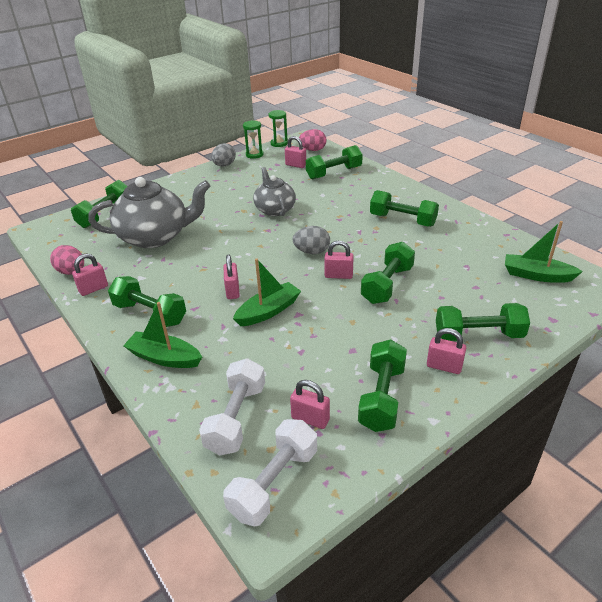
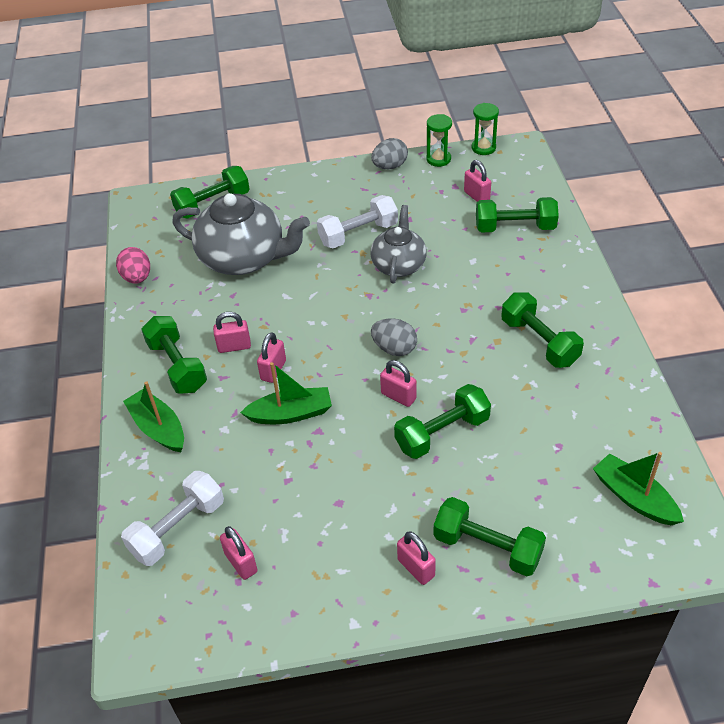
camera: 30 degrees right, 10 degrees up
pink padlock [72,254,108,296] -> pink padlock moved to [213,312,251,353]
white dumbbell [223,419,317,527] -> white dumbbell moved to [317,195,398,248]
pink egg [299,129,326,151] -> none
green dumbbell [358,339,407,432] -> none

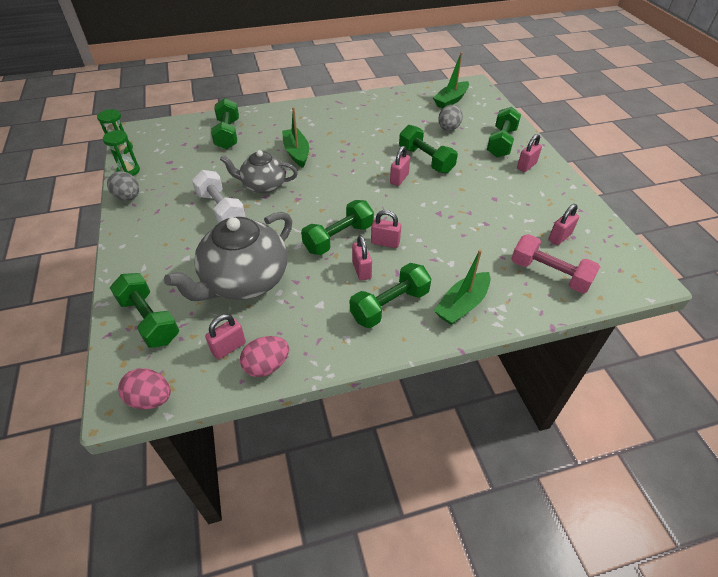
camera: 100 degrees left, 0 degrees up
white dumbbell [121,471,224,566] -> pink dumbbell [511,234,600,293]
grey teapot [172,193,310,275] -> grey teapot turned 150 degrees counterclockwise [164,212,292,301]
green boat [240,362,332,424] -> green boat moved to [282,107,309,168]
grey egg [371,318,417,356] -> grey egg moved to [438,105,463,131]
pink padlock [464,160,491,202] -> pink padlock moved to [205,314,246,360]
green dumbbell [501,292,584,368] -> green dumbbell moved to [301,200,374,255]
none -> pink egg [118,368,171,409]

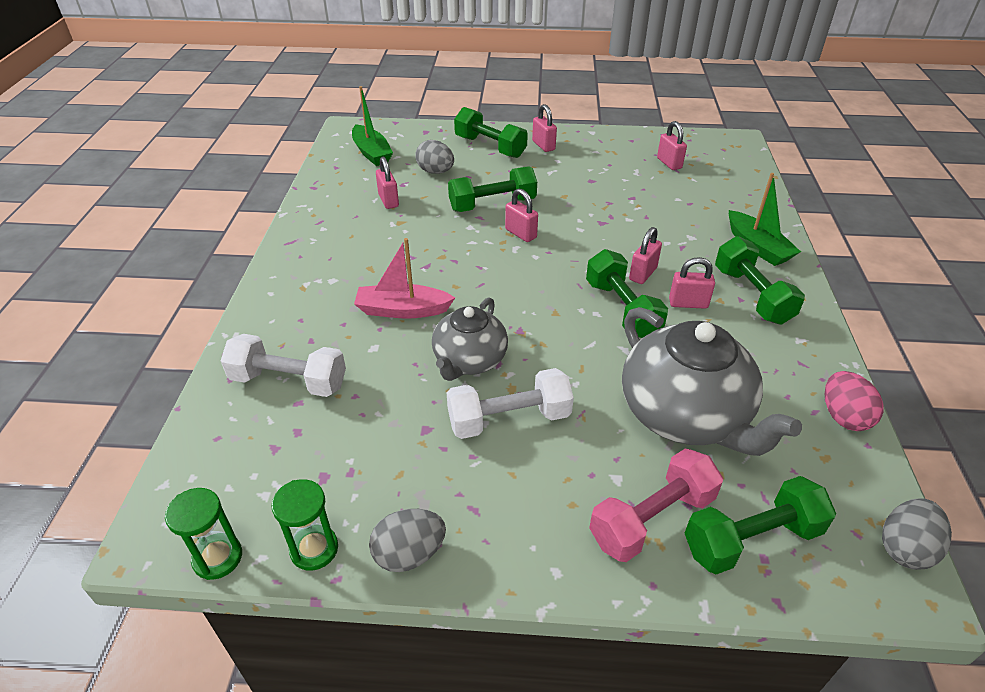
camera: 70 degrees left, 5 degrees down
pink egg [118,368,171,409] -> grey egg [882,498,952,570]
pink padlock [205,314,246,360] -> pink padlock moved to [376,157,399,209]
green dumbbell [211,98,239,149] -> white dumbbell [221,334,346,397]
green boat [282,107,309,168] -> pink boat [354,238,455,319]
pink dumbbell [511,234,600,293] -> pink dumbbell moved to [589,449,723,562]

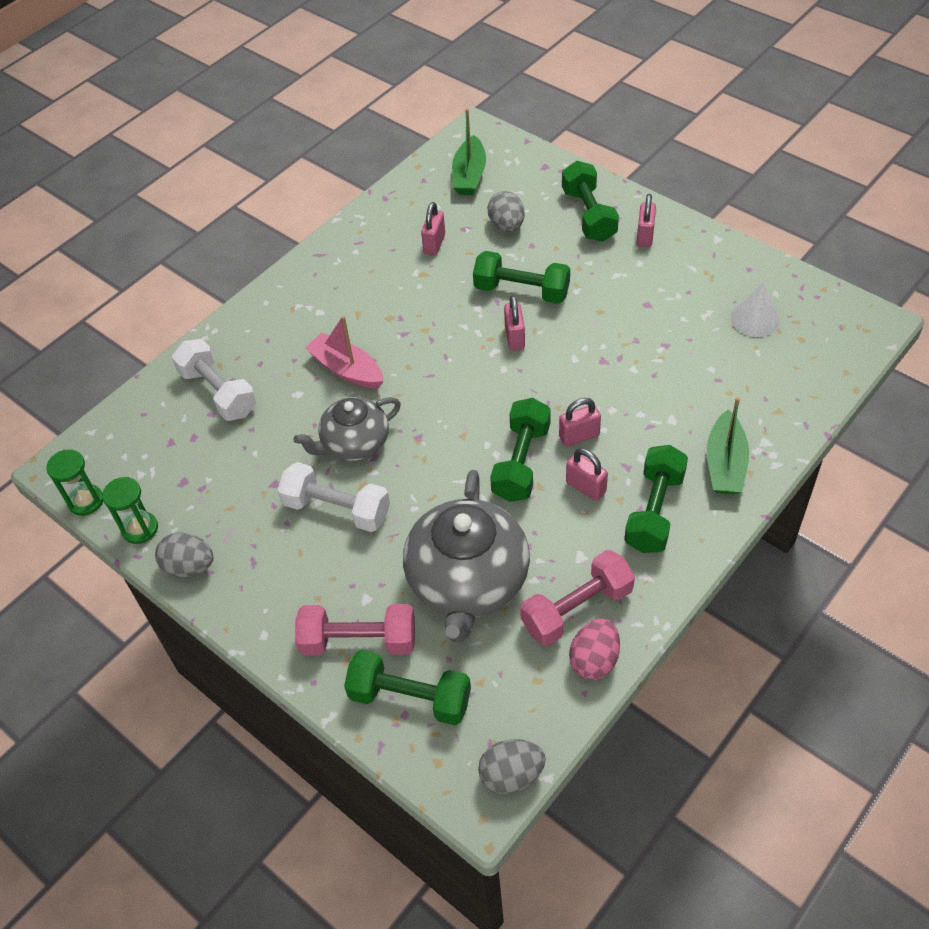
camera: 40 degrees right, 10 degrees up
pink padlock [657,121,687,170] -> white cone [730,282,780,337]
none -> pink dumbbell [520,550,635,646]

